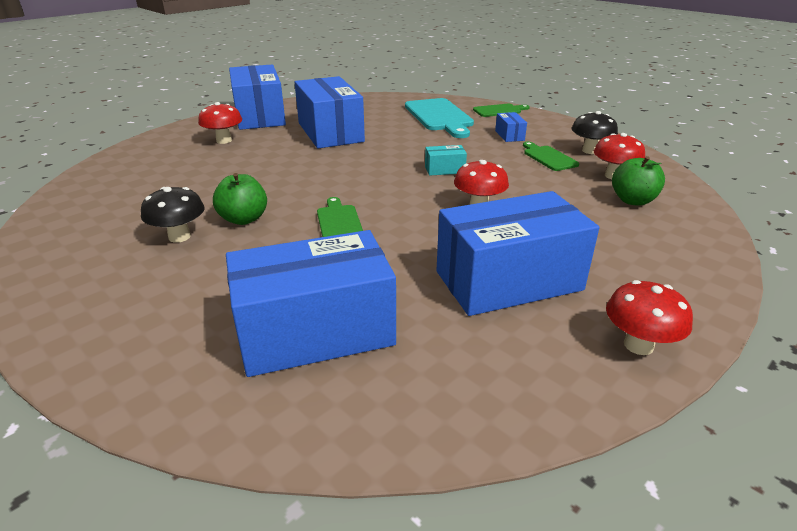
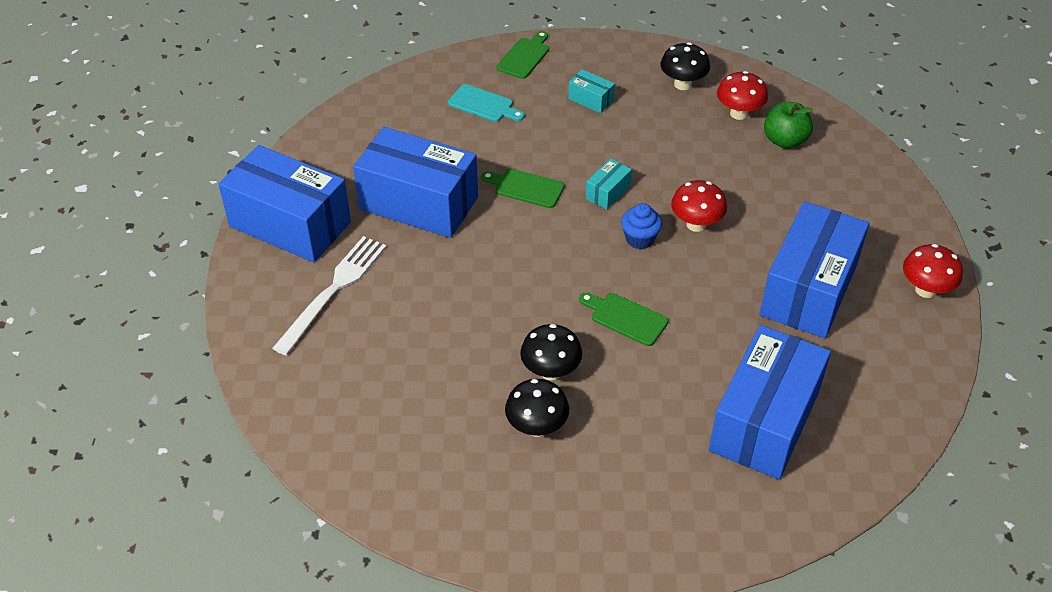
camera: 45 degrees left, 15 degrees up
red mushroom [198,102,242,144] -> white fork [272,236,386,355]
green apple [213,173,267,225] -> black mushroom [520,324,582,380]
turquoise cutting board [405,98,474,138] -> turquoise cutting board [448,84,525,122], size x0.55
blue box [495,112,527,142] -> turquoise box [568,69,615,113]
green cutting board [523,142,579,171] -> green cutting board moved to [481,169,564,208]
none -> blue cupcake [621,203,662,249]

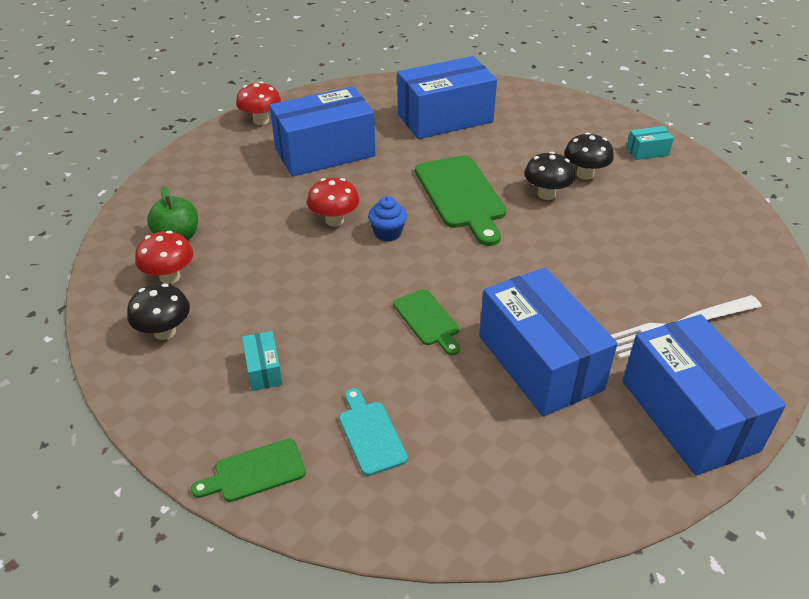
camera: 140 degrees left, 5 degrees down
green cutting board [579,292,668,346] -> green cutting board [415,155,506,246], size x1.82
turquoise box [586,159,632,210] -> turquoise box moved to [626,126,674,160]

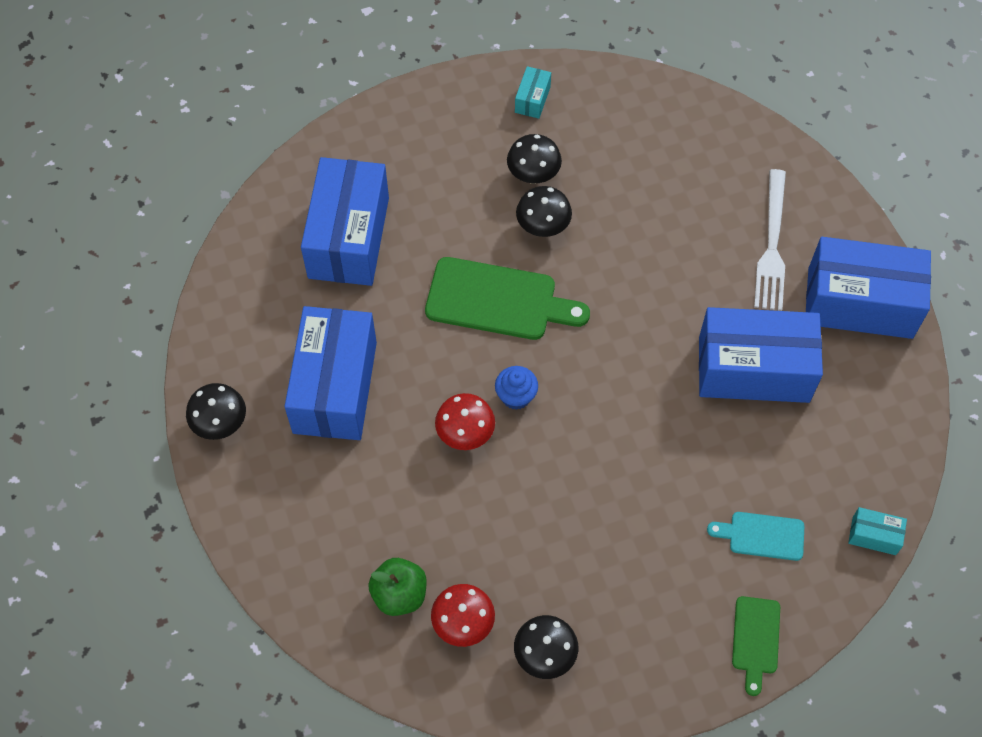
camera: 60 degrees left, 20 degrees up
red mushroom [236,81,281,125] -> black mushroom [186,383,246,440]
turquoise box [242,331,283,391] -> turquoise box moved to [848,507,907,555]
green cutting board [393,289,460,355] -> none

